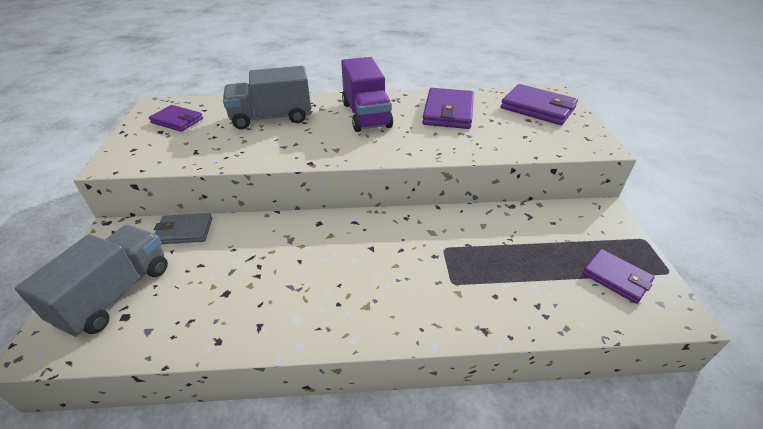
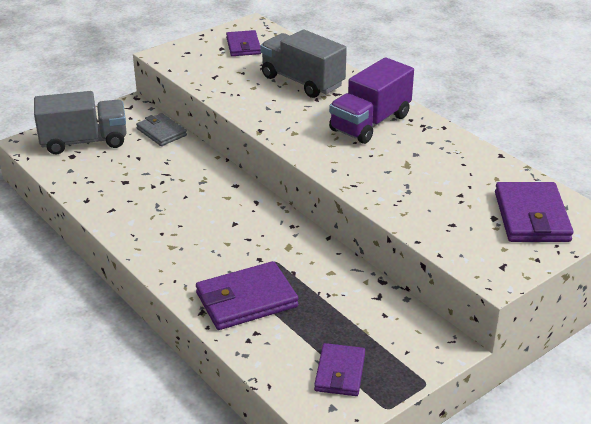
camera: 55 degrees right, 5 degrees down
purple wallet [422,88,474,129] -> purple wallet moved to [196,261,298,330]

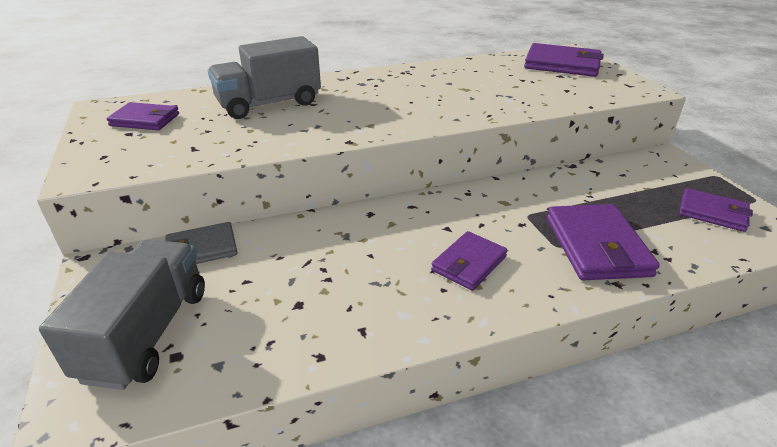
camera: 70 degrees left, 0 degrees up
purple truck [329,57,414,144] -> none
none -> purple wallet [431,231,507,291]

